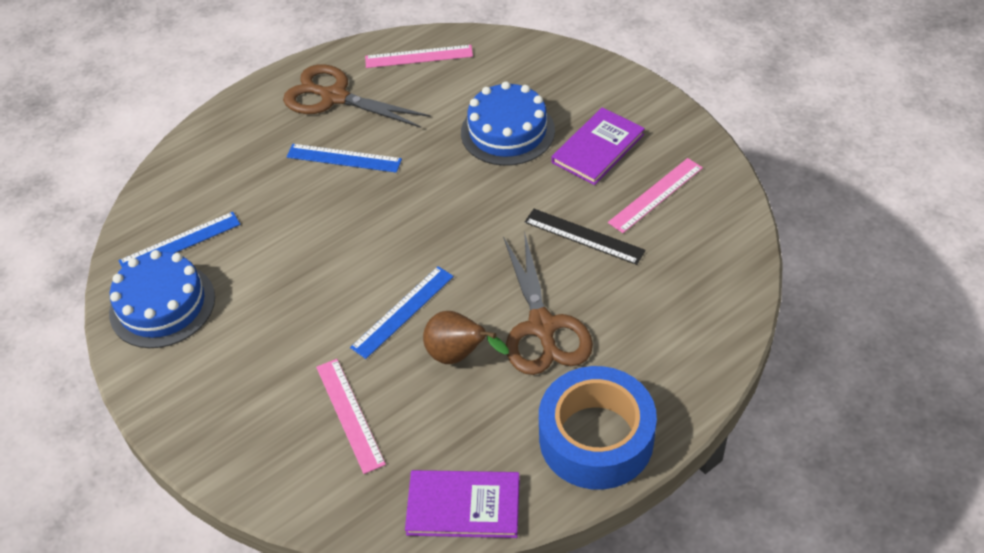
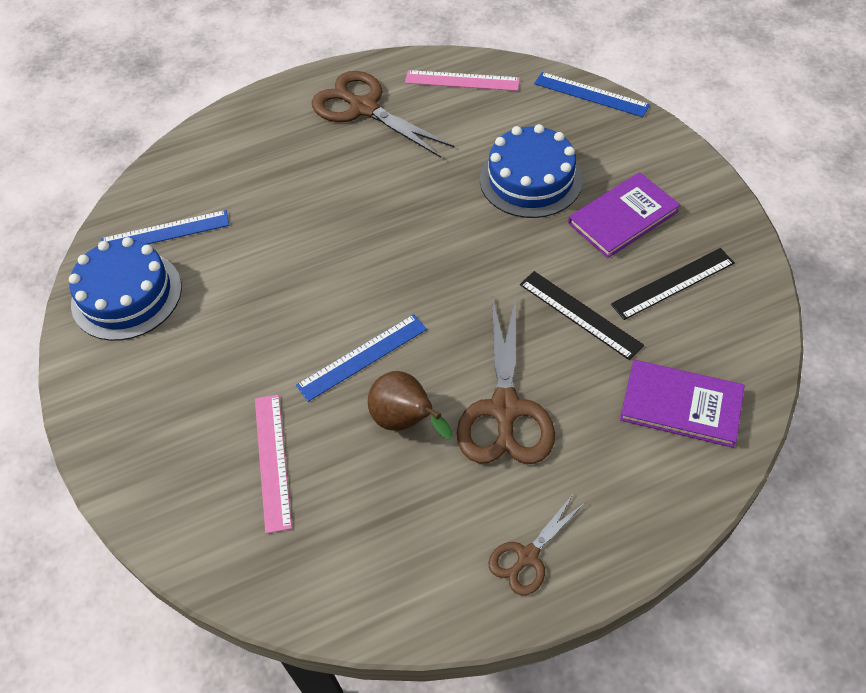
camera: 15 degrees right, 5 degrees up
blue ruler [286,144,402,173] -> blue ruler moved to [534,72,650,117]
purple book [405,470,520,538] -> purple book moved to [620,360,745,448]
blue tape [539,366,657,490] -> brown scissors [489,493,586,595]
pink ruler [608,158,703,233] -> black ruler [611,248,735,320]

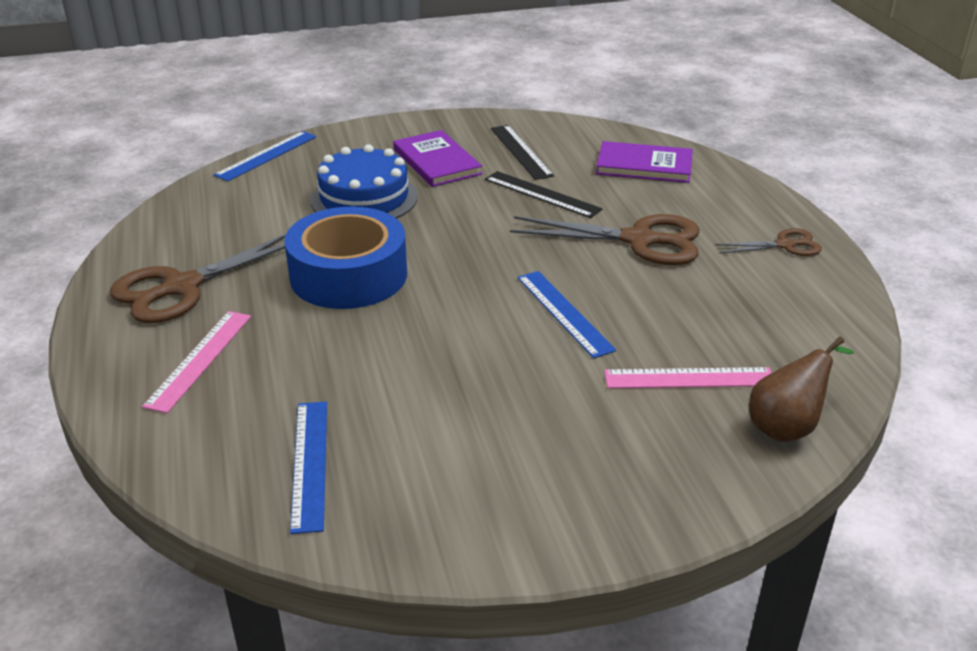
camera: 85 degrees left, 20 degrees down
blue cake [69,237,182,341] -> none
brown pear [368,371,452,439] -> brown pear moved to [749,336,855,442]
pink ruler [405,70,520,91] -> pink ruler moved to [142,311,251,413]
brown scissors [489,493,586,595] -> brown scissors turned 60 degrees counterclockwise [715,228,822,256]
black ruler [520,271,644,360] -> black ruler turned 75 degrees clockwise [485,171,603,218]
purple book [620,360,745,448] -> purple book turned 75 degrees clockwise [596,141,693,183]
none -> blue tape [284,206,407,309]

